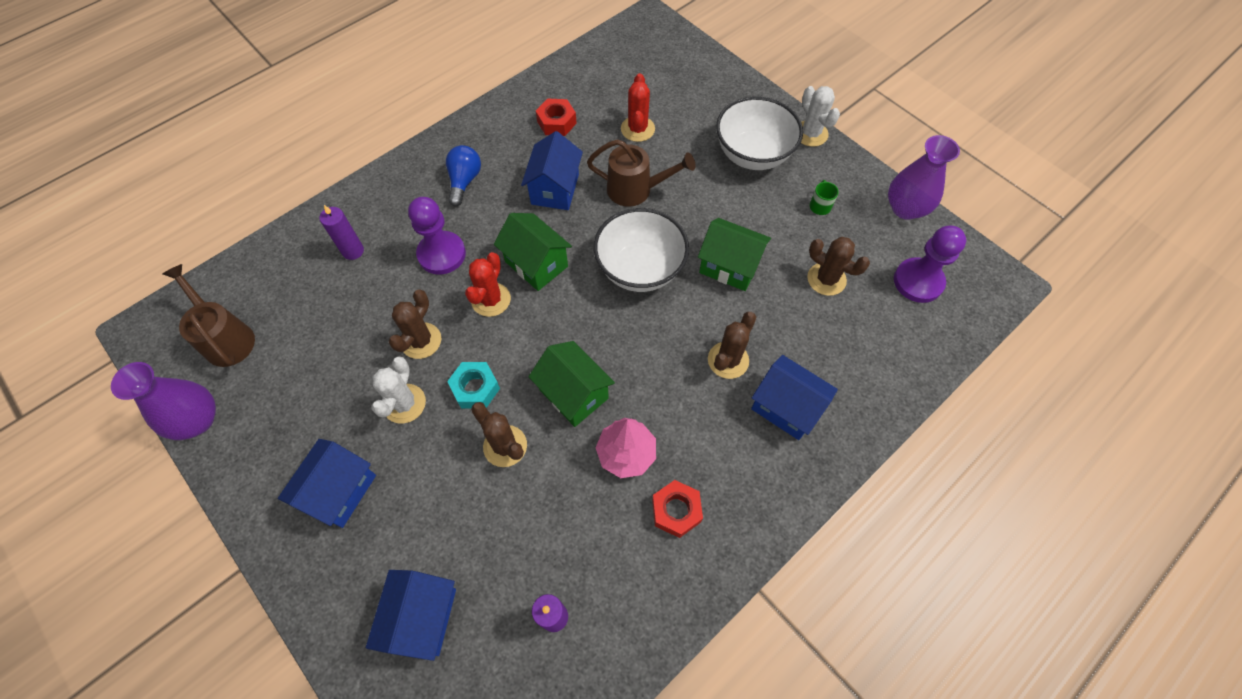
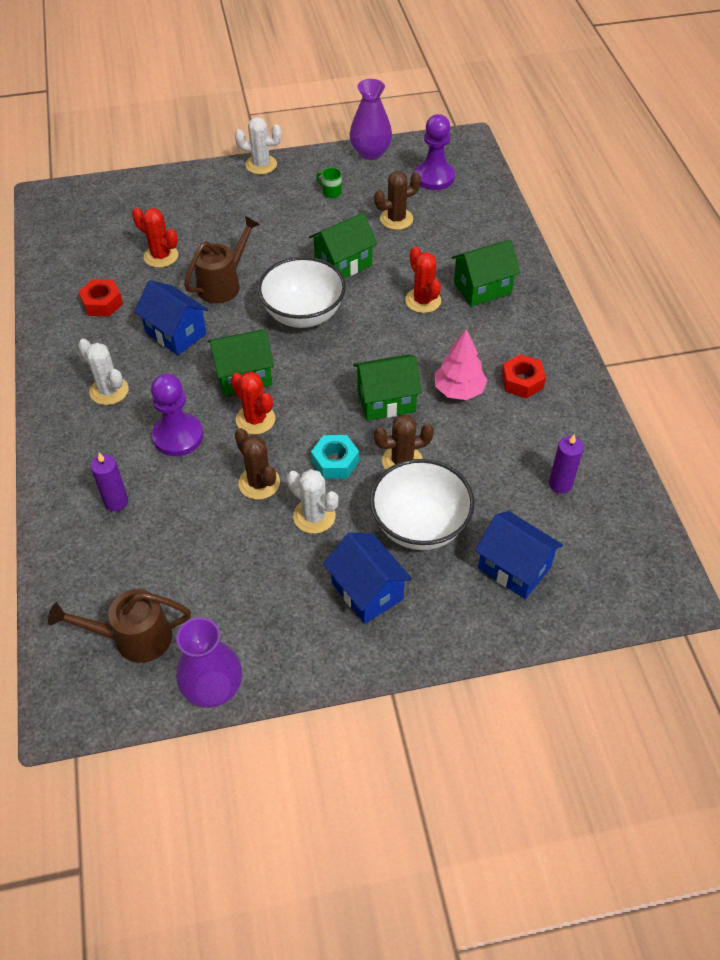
camera: 60 degrees left, 10 degrees down
blue light bulb [446,145,481,206] -> white cactus [78,339,129,405]
brown cactus [708,312,756,379] -> red cactus [405,246,441,313]
white bowl [716,96,803,170] -> white bowl moved to [370,459,475,550]
blue house [751,355,838,440] -> green house [451,240,520,307]

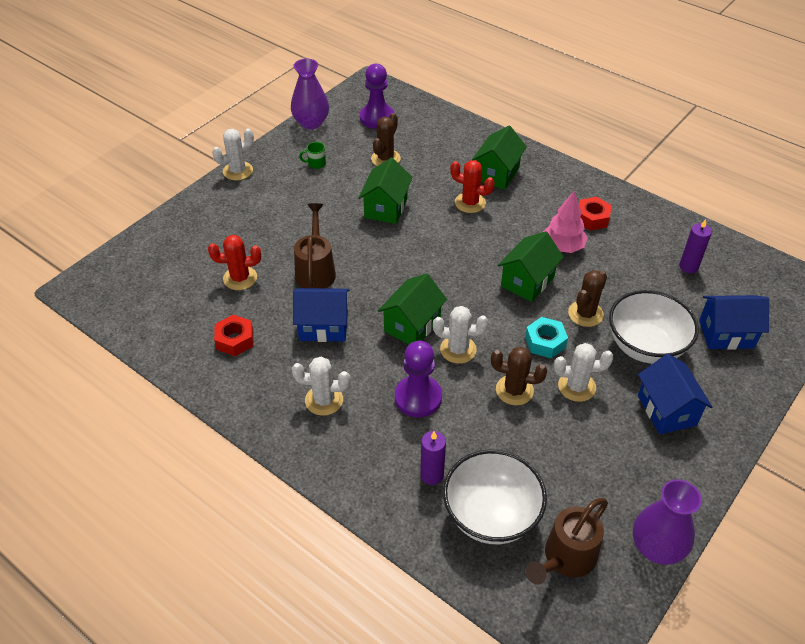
camera: 40 degrees left, 5 degrees down
red cactus [231,372,275,435] -> white cactus [433,306,488,364]
white bowl [258,257,346,328] -> white bowl moved to [443,450,547,544]
blue house [323,532,412,624] -> blue house turned 60 degrees clockwise [638,354,713,434]

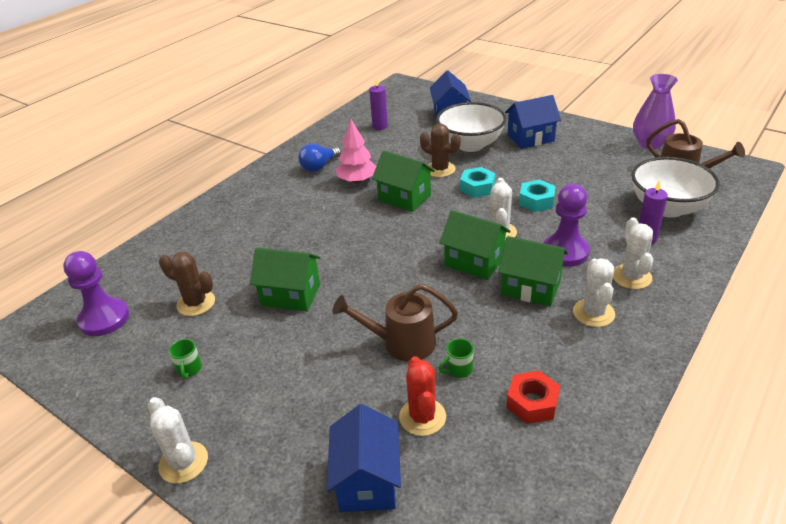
camera: 90 degrees left, 10 degrees down
purple vase [291,59,329,129] -> none
blue house [293,288,349,342] -> blue house moved to [327,404,401,512]
red cactus [450,160,495,213] -> none
green house [472,126,527,190] -> green house moved to [498,236,568,307]
brown cactus [491,347,547,405] -> turquoise nut [519,179,555,212]
white cactus [554,343,614,402] -> white cactus moved to [613,217,653,289]
red nut [579,197,612,231] -> blue light bulb [298,143,341,172]
none -> green mug [439,338,474,378]

